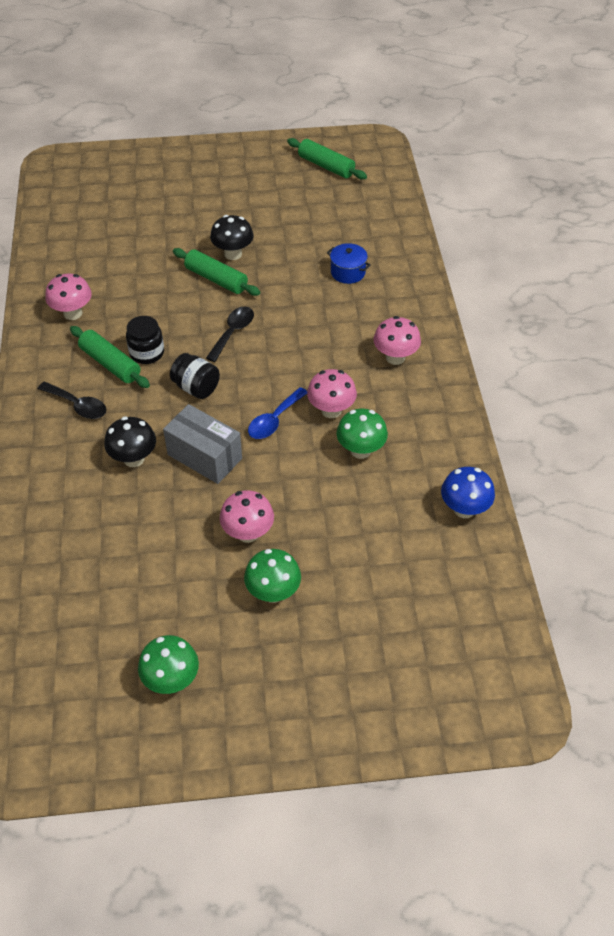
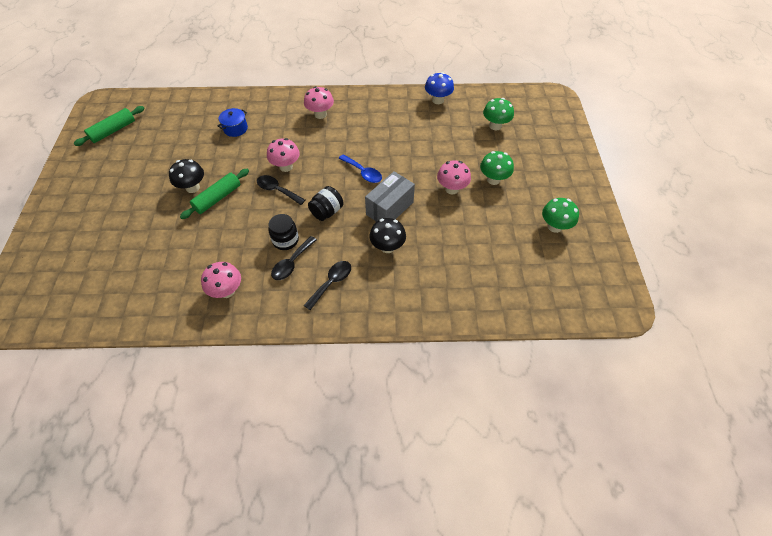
camera: 85 degrees left, 5 degrees up
green rolling pin [70,326,150,388] -> black spoon [271,236,317,280]
pink mushroom [307,369,357,418] -> pink mushroom moved to [267,138,300,172]
green mushroom [336,408,388,459] -> green mushroom moved to [483,98,514,130]

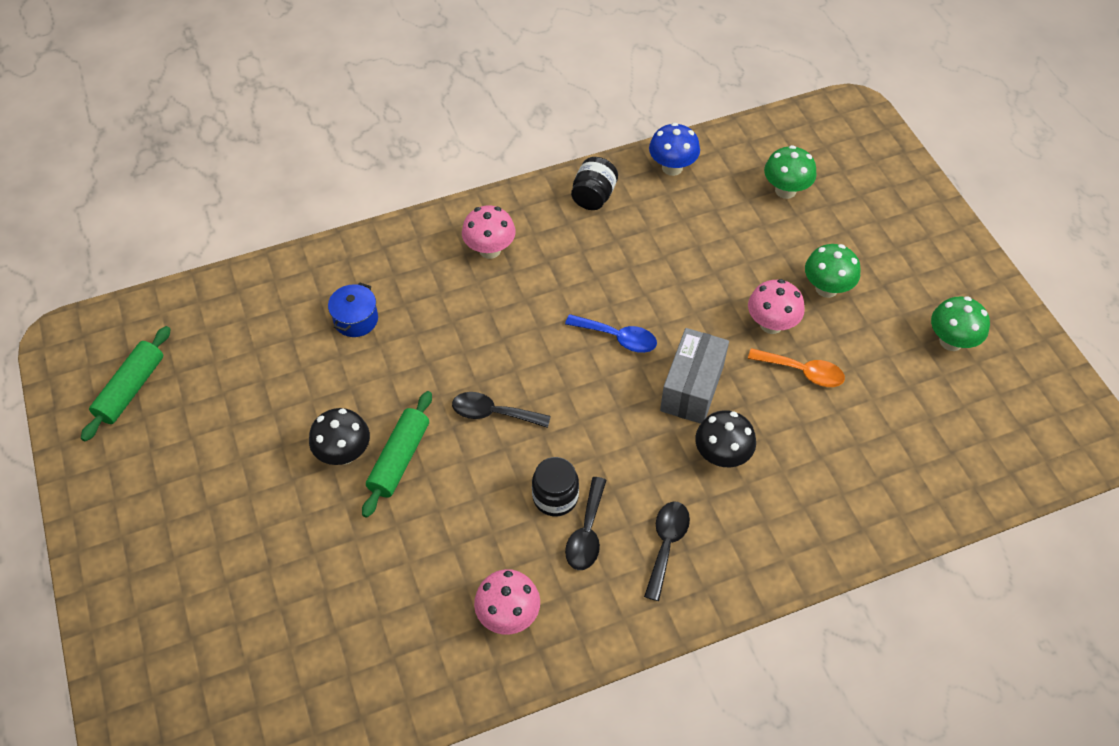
camera: 20 degrees left, 0 degrees up
pink mushroom [267,138,300,172] -> none
black jar [308,186,343,221] -> black jar moved to [571,157,618,210]
none -> orange spoon [748,348,845,387]

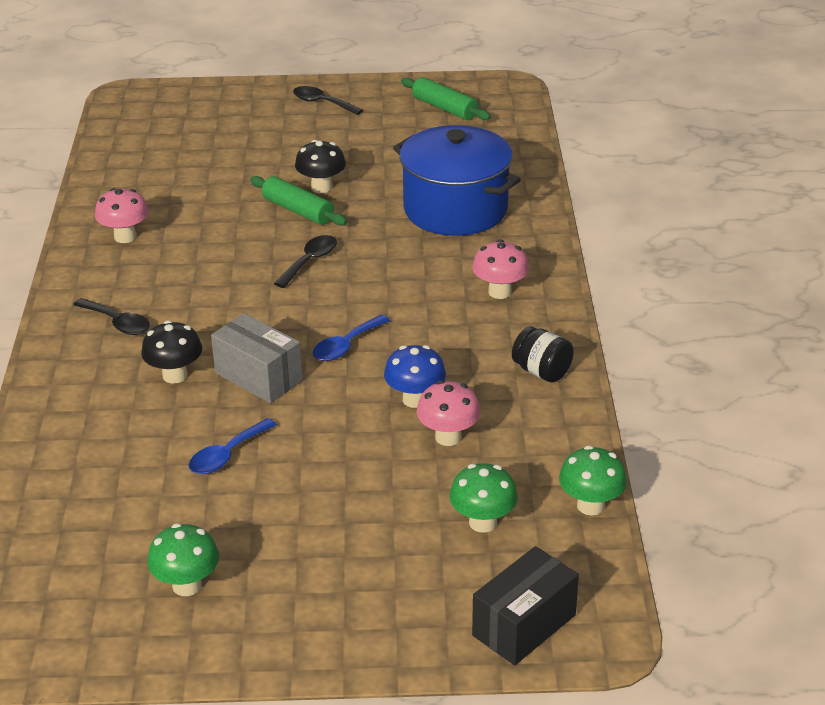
camera: 110 degrees right, 20 degrees down
blue pot [328,282,378,337] -> blue pot [393,125,521,236], size x2.49
black jar [532,457,579,516] -> none
black spoon [565,477,606,570] -> black spoon moved to [293,86,363,115]
blue mushroom [649,123,700,176] -> blue mushroom moved to [384,345,446,408]
pink mushroom [748,279,805,334] -> pink mushroom moved to [417,380,481,446]
orange spoon [748,348,845,387] -> blue spoon [189,418,277,474]
green mushroom [805,244,860,298] -> green mushroom moved to [559,446,627,516]
none -> black box [472,546,579,665]

